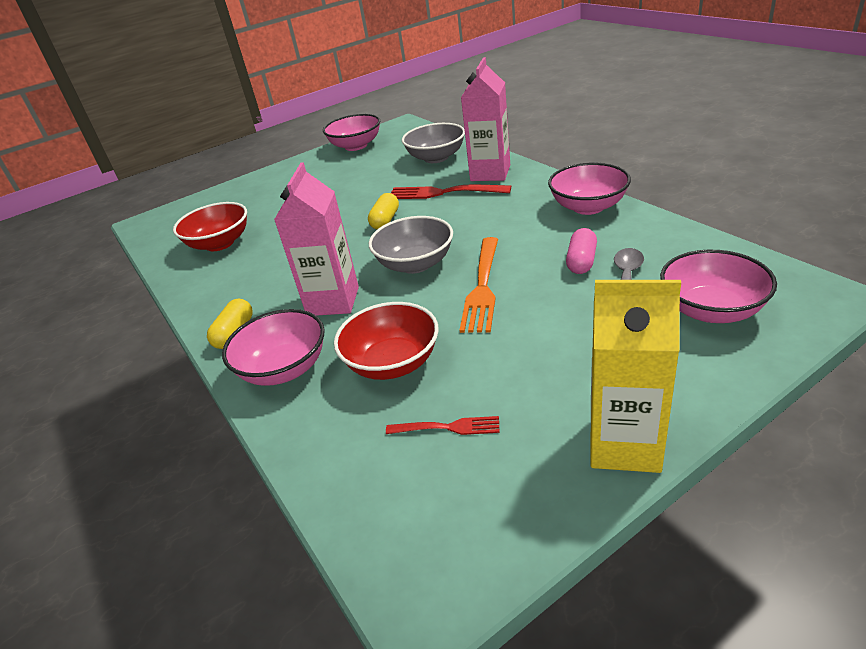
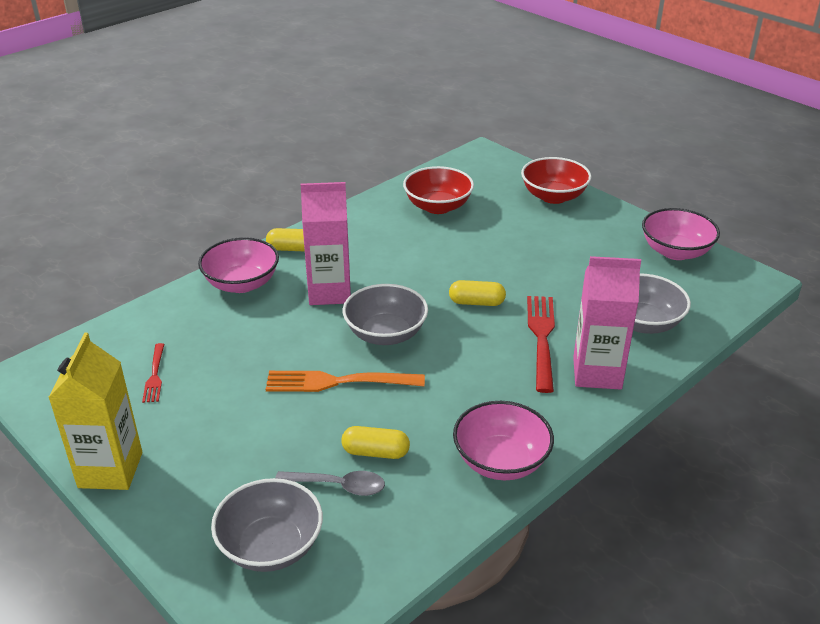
camera: 75 degrees right, 0 degrees up
red bowl [334,302,439,380] -> red bowl moved to [521,157,591,204]
pink capsule [566,228,597,274] -> yellow capsule [341,426,410,459]
pink bowl [660,250,777,323] -> grey bowl [211,478,323,572]

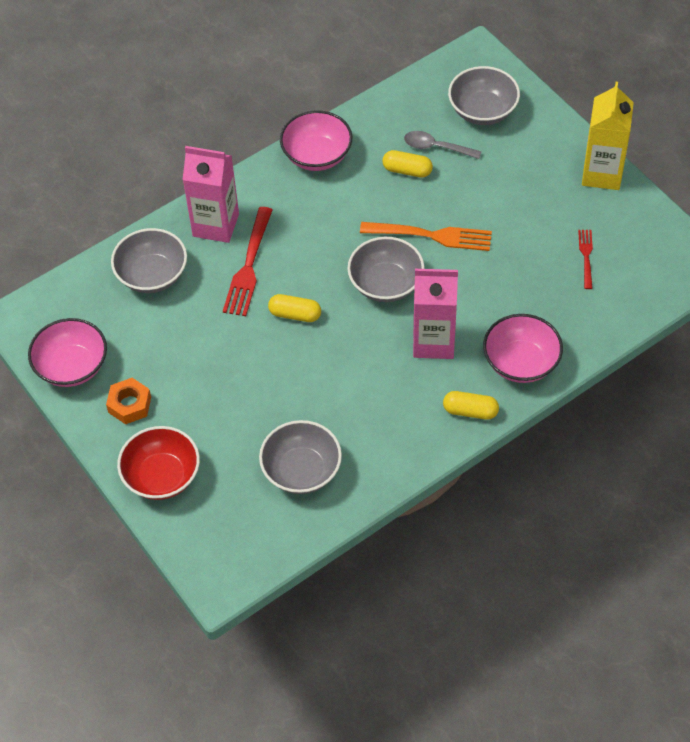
camera: 170 degrees left, 20 degrees up
red bowl [403,166,474,214] -> grey bowl [259,420,342,494]
none -> orange nut [106,378,151,424]

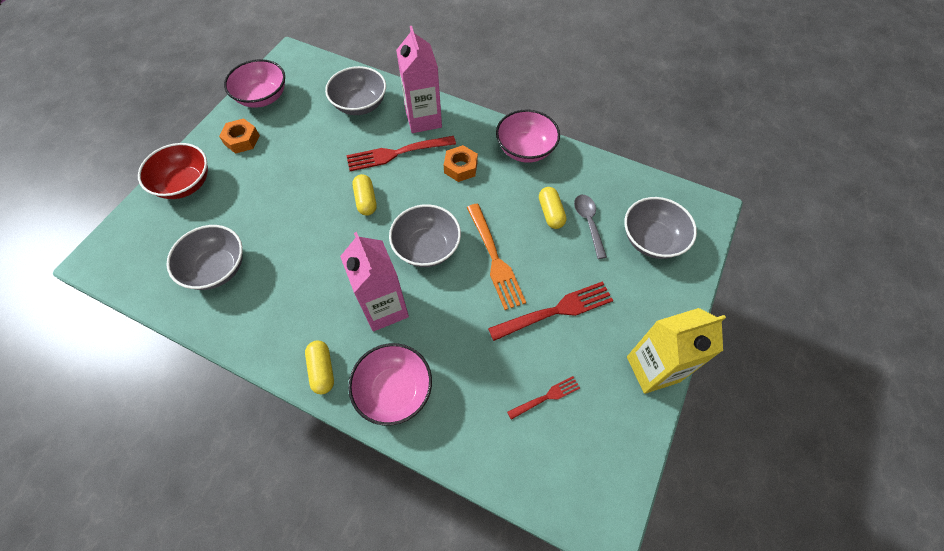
camera: 60 degrees right, 5 degrees up
none -> orange nut [444,145,478,182]
none -> red fork [488,281,613,341]

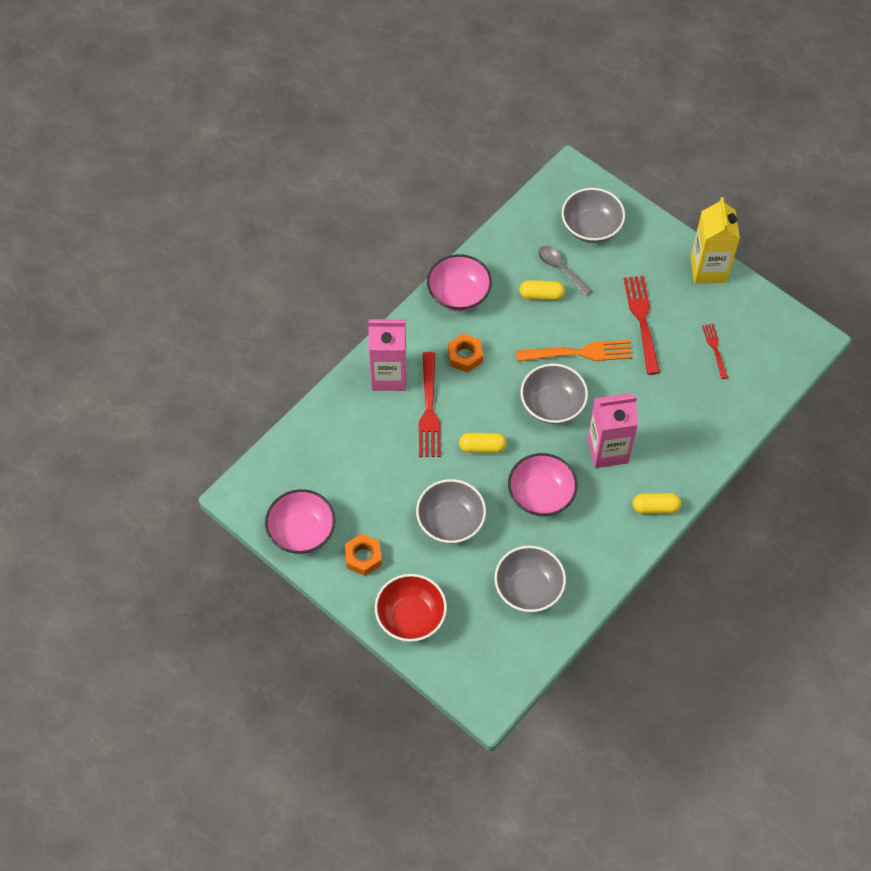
camera: 75 degrees left, 0 degrees up
grey bowl [325,66,386,115] -> grey bowl moved to [416,479,486,543]
pink bowl [348,343,432,426] -> pink bowl moved to [508,453,577,516]
grey spoon [574,195,607,259] -> grey spoon turned 45 degrees clockwise [538,246,592,296]

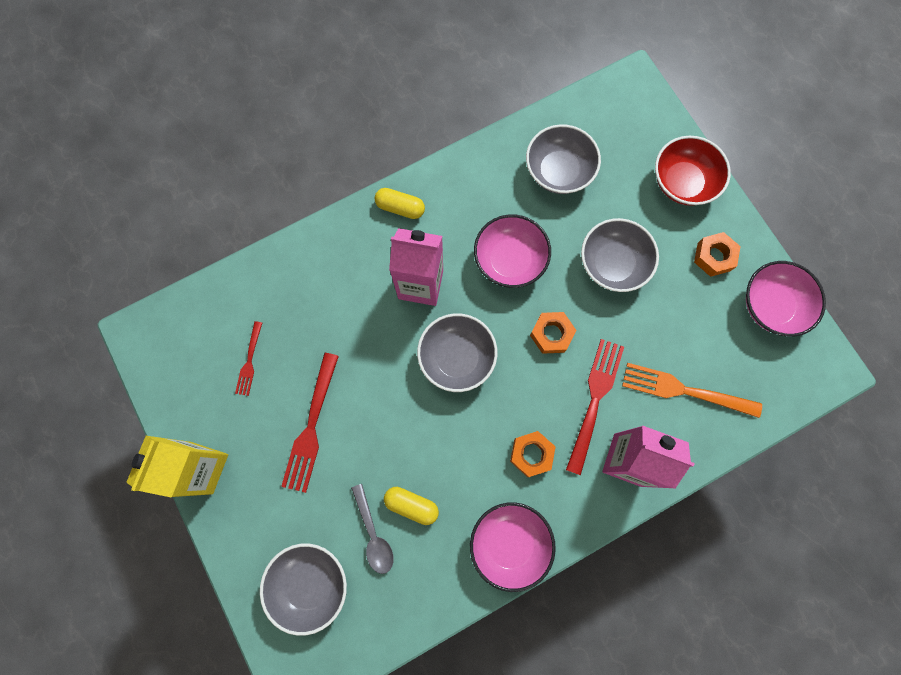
camera: 160 degrees left, 15 degrees up
yellow capsule [459,433,507,453] -> orange nut [530,312,576,354]
orange fork [516,340,632,362] -> orange fork moved to [622,363,762,418]

